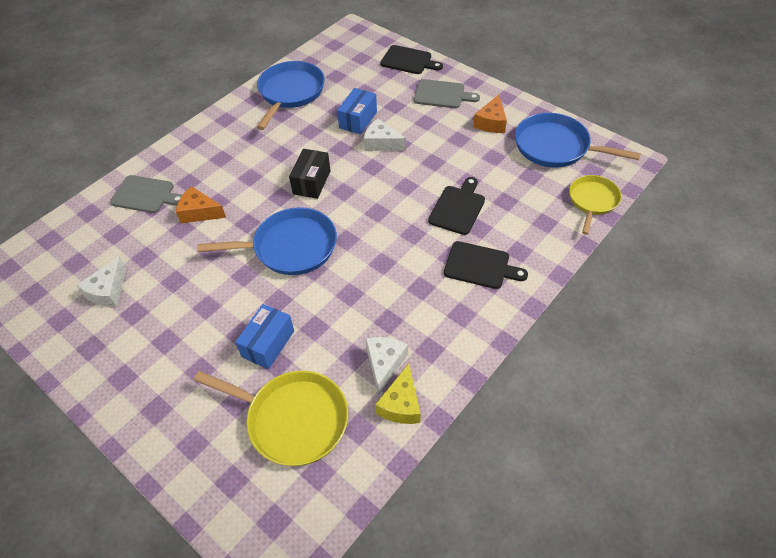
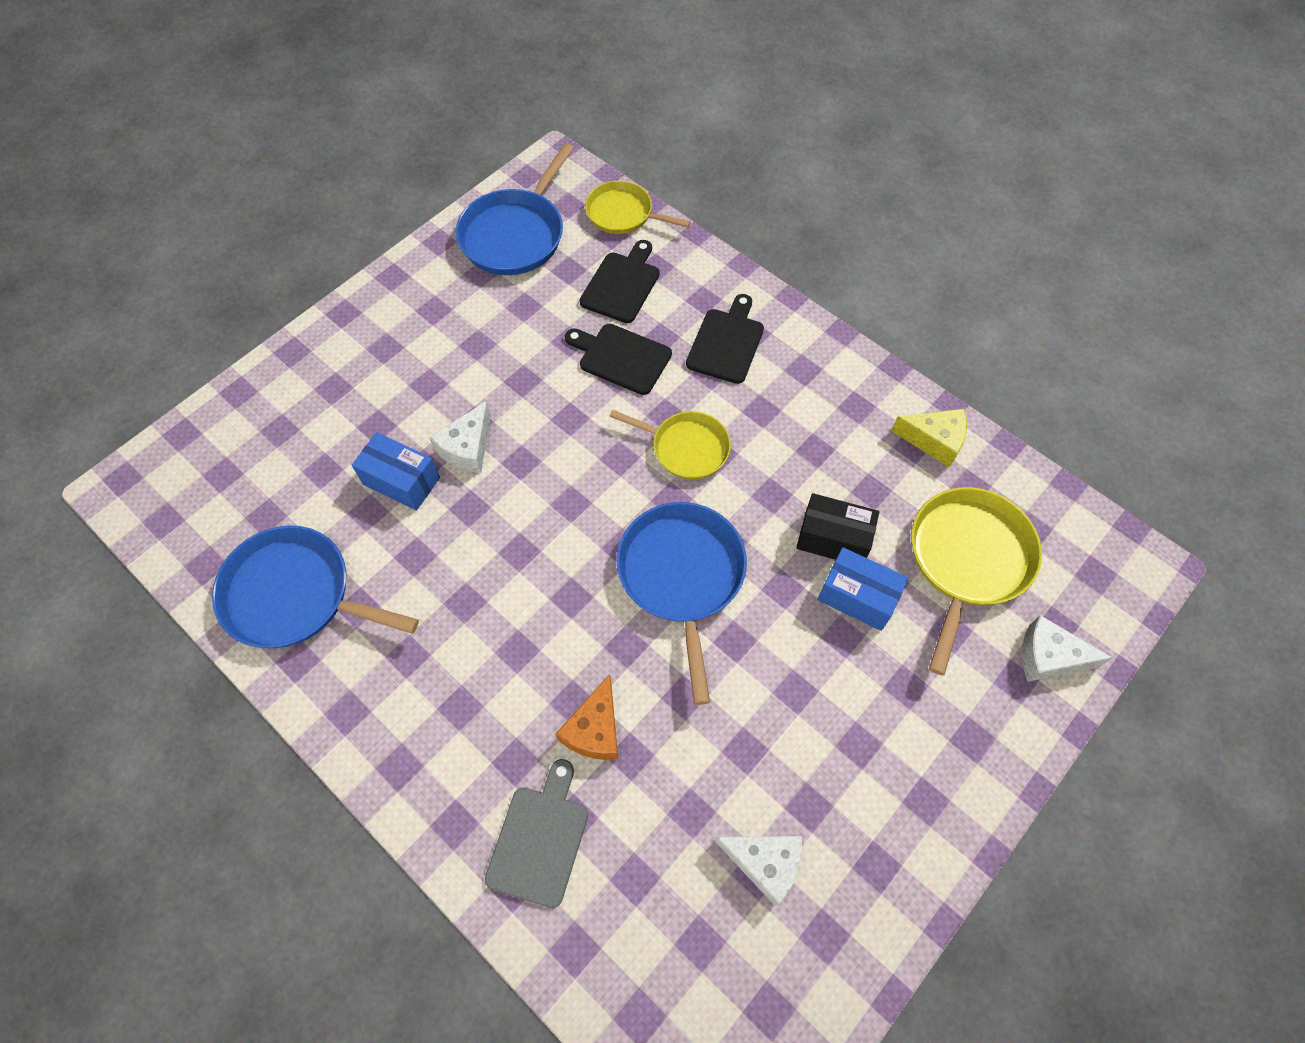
camera: 90 degrees left, 10 degrees up
black box [289,149,331,199] -> black box moved to [796,493,879,560]
white cheese [365,337,408,395] -> white cheese moved to [1022,615,1112,682]
black cutting board [380,45,443,74] -> black cutting board moved to [580,240,660,323]
grey cutting board [414,79,480,108] -> none
orange cheese [473,95,507,133] -> none
none -> yellow pan [609,410,731,479]

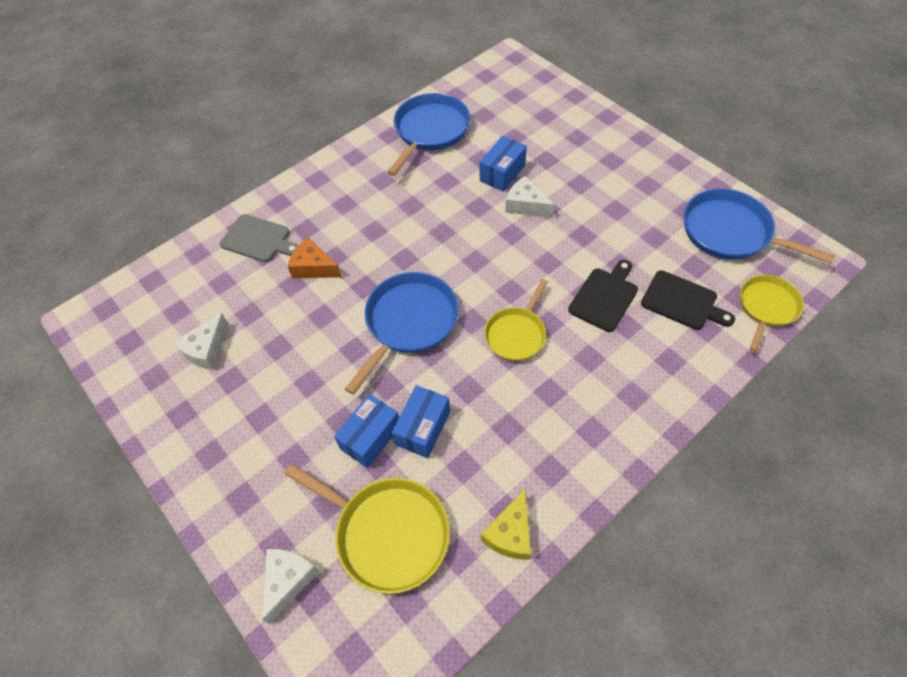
camera: 100 degrees right, 5 degrees down
blue pan [617,502,747,705] -> blue pan turned 60 degrees counterclockwise [345,272,459,395]
black cutting board [686,294,764,384] -> none
black box [796,493,879,560] -> blue box [392,385,450,458]

